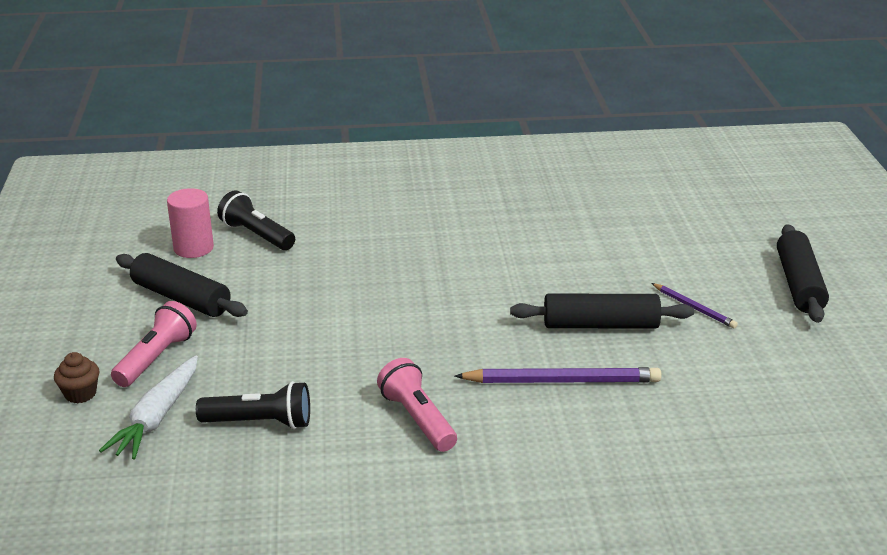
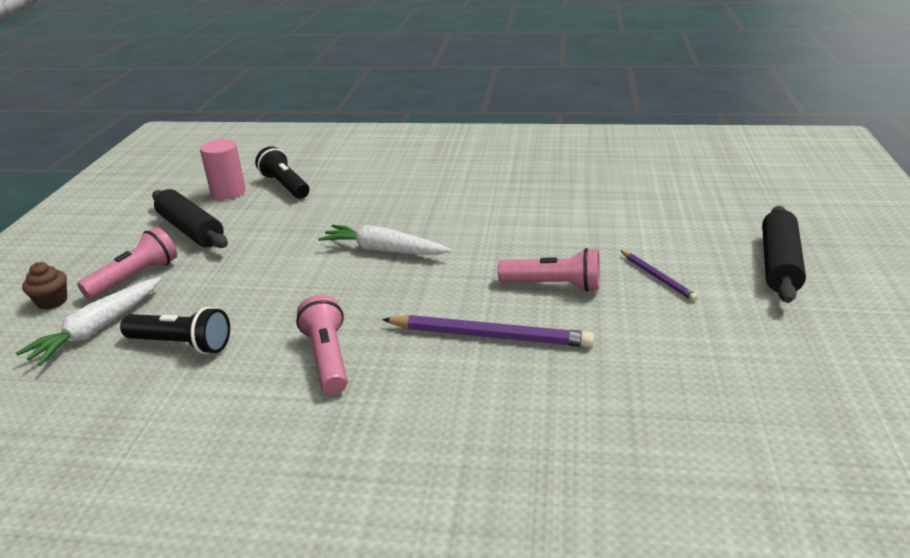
camera: 15 degrees right, 0 degrees up
black rolling pin [510,294,694,329] -> pink flashlight [498,248,600,292]
none -> white carrot [319,225,451,255]

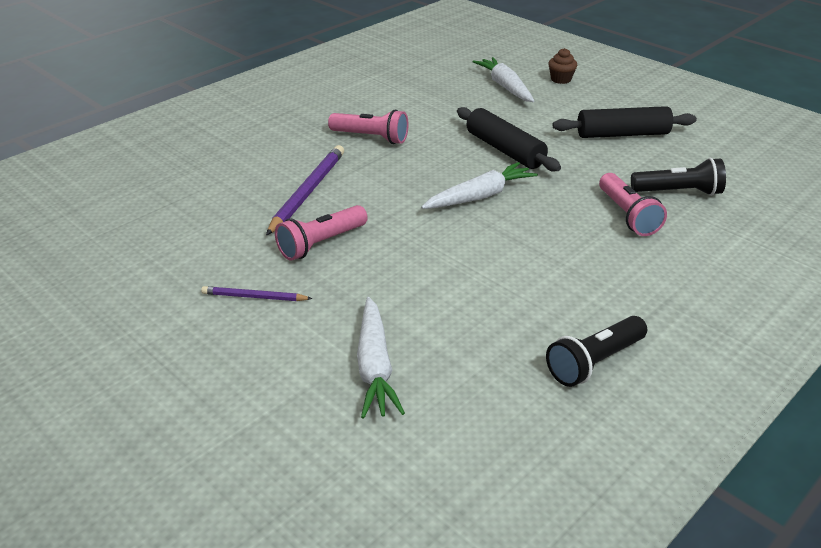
camera: 125 degrees right, 5 degrees up
pink flashlight [77,227,177,299] -> pink flashlight moved to [599,173,667,236]
black flashlight [120,307,230,354] -> black flashlight moved to [546,316,647,387]
pink cylinder [200,139,246,200] -> none
purple pencil [382,315,594,347] -> purple pencil turned 150 degrees clockwise [266,145,344,236]
black rolling pin [762,206,806,303] -> black rolling pin moved to [457,107,561,171]
none -> white carrot [357,297,405,419]

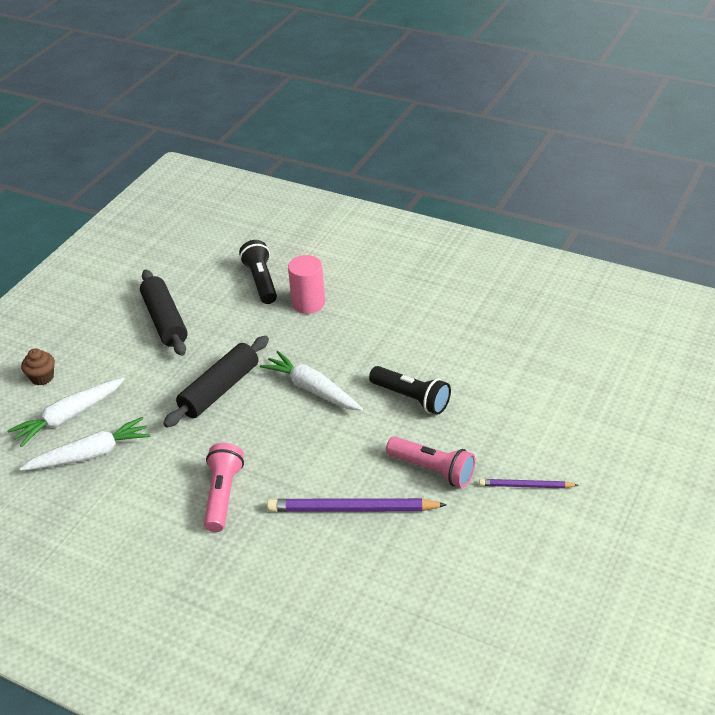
camera: 105 degrees left, 5 degrees up
purple pencil [201,286,312,301] -> purple pencil turned 105 degrees clockwise [479,479,579,488]
white carrot [357,297,405,419] -> white carrot moved to [19,417,151,471]
black flashlight [546,316,647,387] -> black flashlight moved to [369,366,451,415]
pink flashlight [599,173,667,236] -> pink cylinder [288,255,325,314]

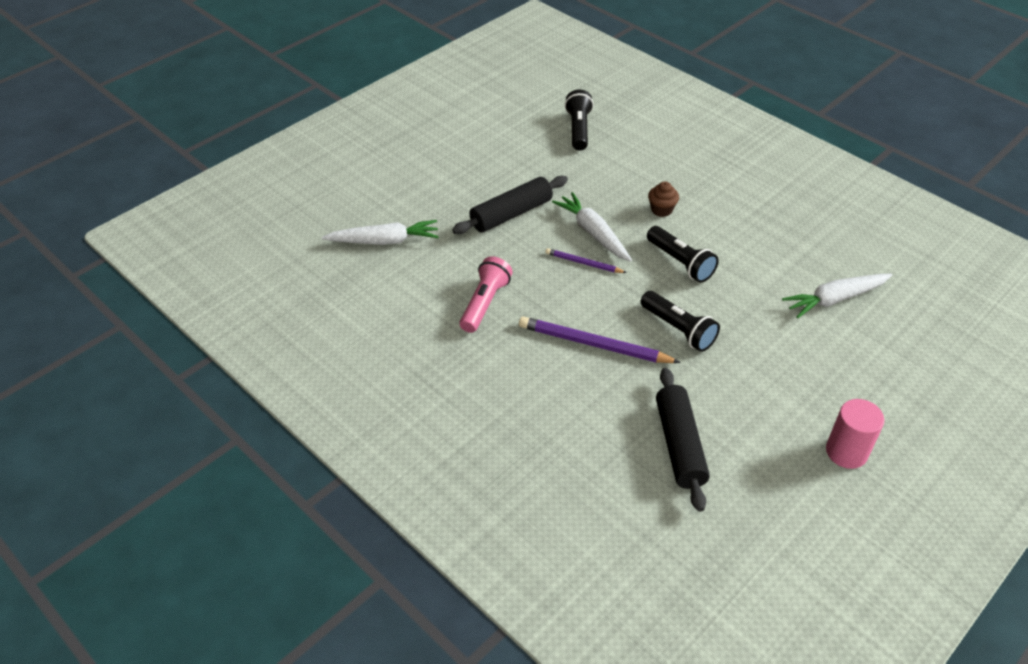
camera: 15 degrees right, 5 degrees up
white carrot [7,378,124,447] -> white carrot moved to [782,274,892,318]
brown cupcake [21,348,55,386] -> brown cupcake moved to [648,181,679,217]
black rolling pin [140,270,188,356] -> black rolling pin moved to [656,368,710,512]
pink cylinder [288,255,325,314] -> pink cylinder moved to [826,399,885,469]
pink flashlight [386,437,476,488] -> black flashlight [641,291,720,352]
purple pencil [479,479,579,488] -> purple pencil moved to [546,248,627,273]

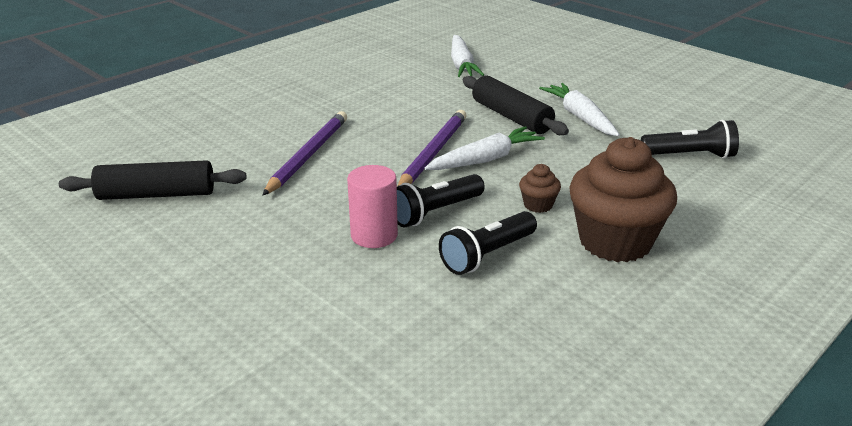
camera: 90 degrees right, 15 degrees down
pink flashlight [460,256,513,333] -> none
purple pencil [546,248,627,273] -> purple pencil [397,110,467,187], size x1.80
black flashlight [641,291,720,352] -> black flashlight moved to [439,211,537,275]
white carrot [782,274,892,318] -> white carrot moved to [539,83,620,136]
pink cylinder [826,399,885,469] -> pink cylinder moved to [347,165,398,248]
none -> brown cupcake [569,137,677,262]

